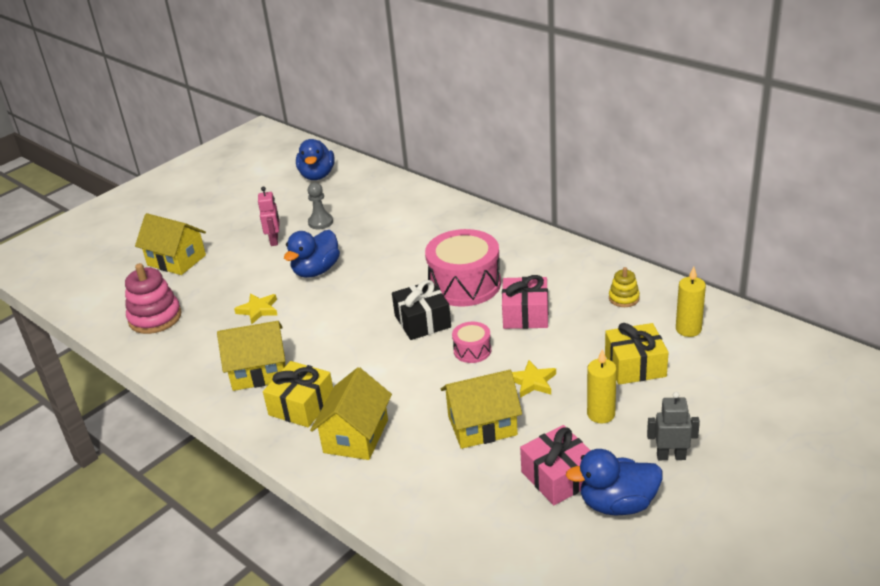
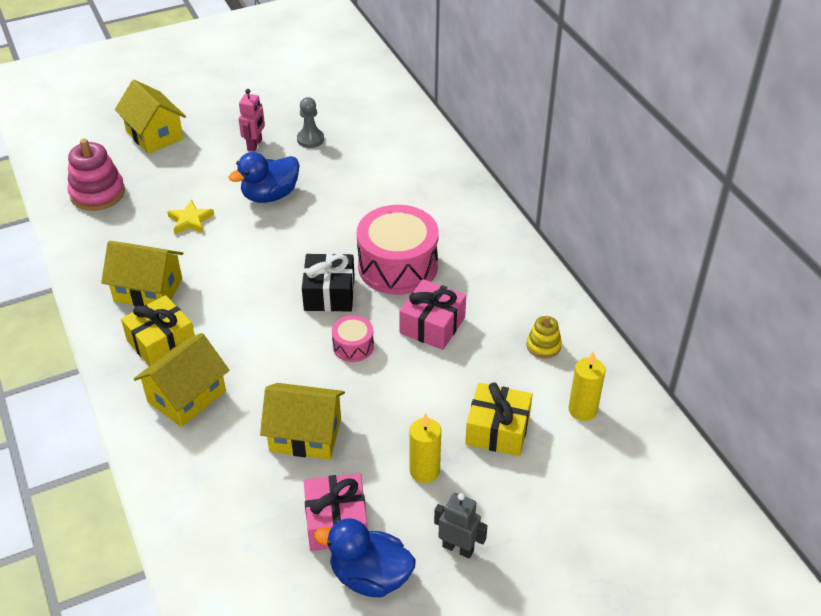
camera: 20 degrees right, 10 degrees up
blue duck [296,139,335,180] -> none
yellow star [512,360,556,398] -> none

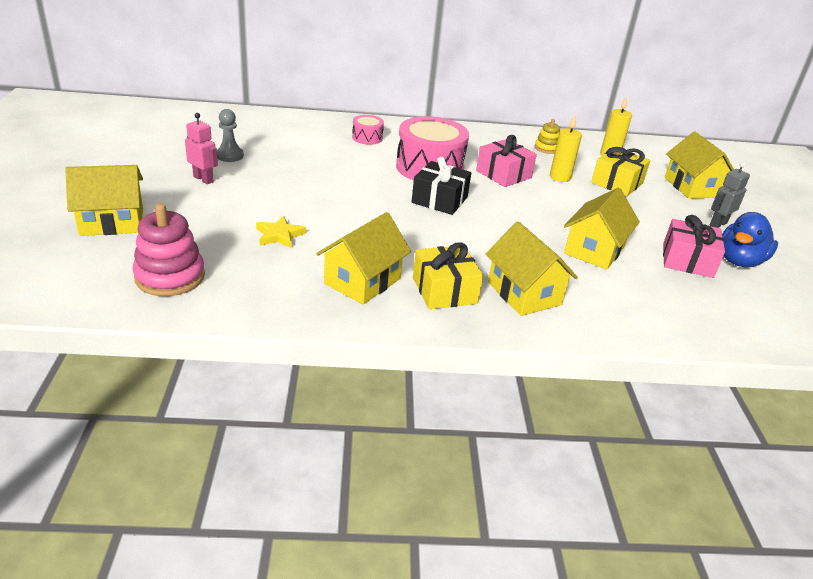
camera: 70 degrees left, 10 degrees down
blue duck [229,152,299,203] -> none
pink drum [332,315,374,362] -> pink drum moved to [352,115,384,145]
yellow candle [410,413,441,483] -> yellow candle moved to [550,116,582,182]
none -> yellow house [665,132,734,199]

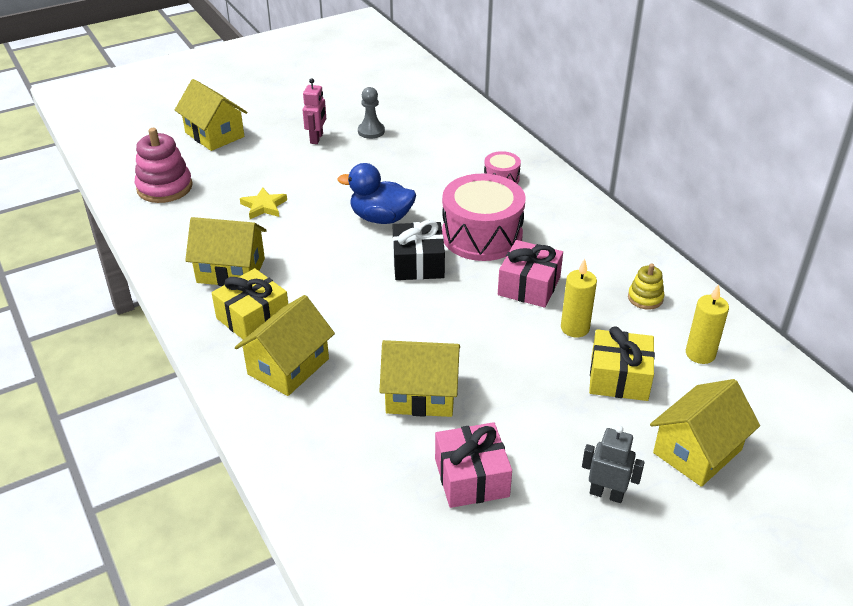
camera: 65 degrees right, 5 degrees up
blue duck [722,212,778,267] -> blue duck moved to [337,163,416,224]

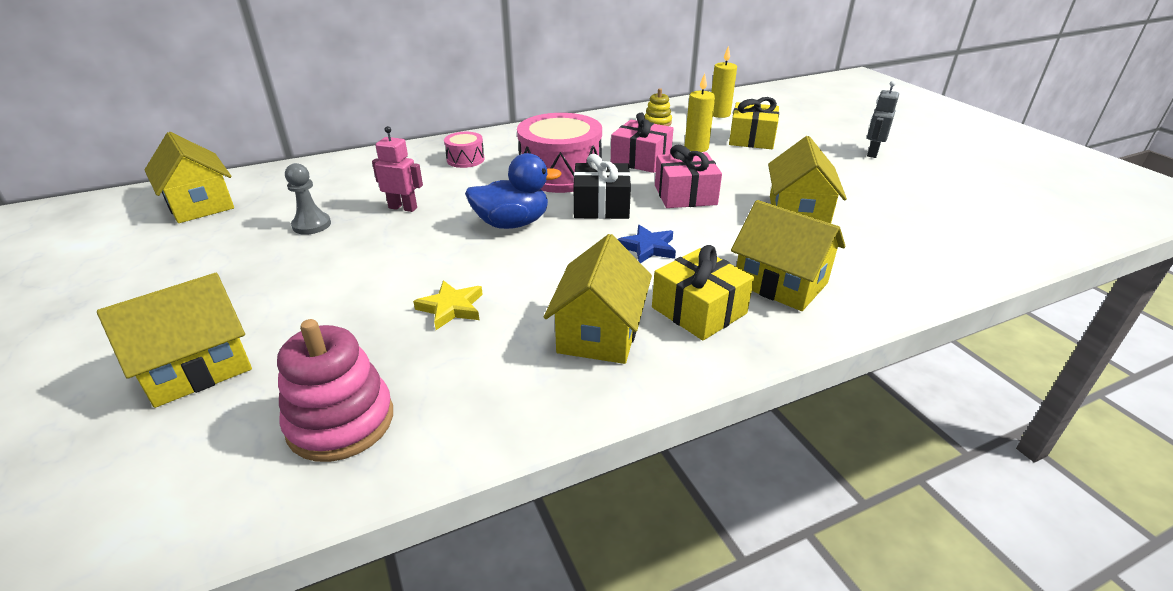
camera: 85 degrees left, 5 degrees down
pink robot [303,78,326,144] -> pink robot moved to [372,126,423,212]
blue duck [337,163,416,224] -> blue duck turned 120 degrees counterclockwise [465,153,562,229]
pink gift [435,422,512,508] -> pink gift moved to [655,145,722,208]
yellow house [650,379,760,487] -> yellow house moved to [145,132,234,223]
none -> blue star [617,225,676,263]

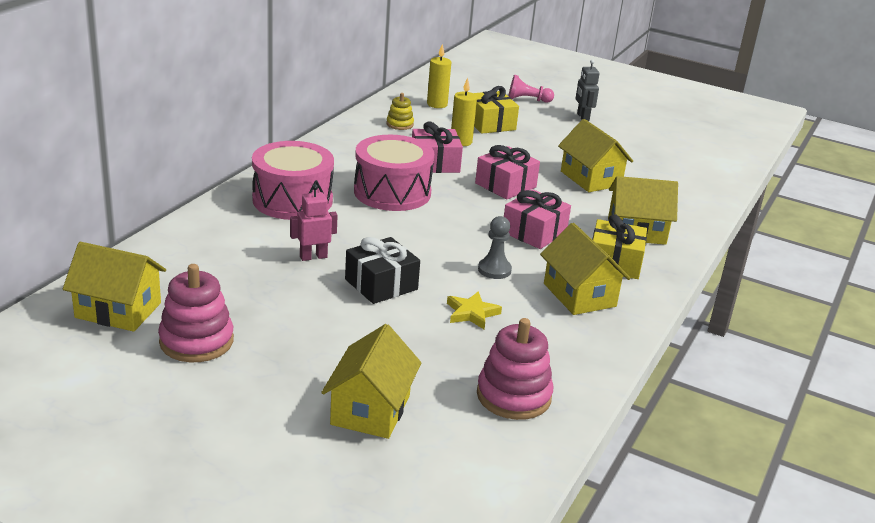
camera: 40 degrees left, 5 degrees down
grey pawn [285,163,331,235] -> grey pawn moved to [478,216,512,279]
pink drum [444,132,485,168] -> pink drum [252,141,334,220], size x2.09
blue duck [465,153,562,229] -> none
black gift [573,154,631,219] -> black gift moved to [345,237,420,304]
blue star [617,225,676,263] -> pink gift [504,189,571,249]
none -> pink stacking toy [158,264,234,362]
none -> pink pawn [508,75,554,103]

